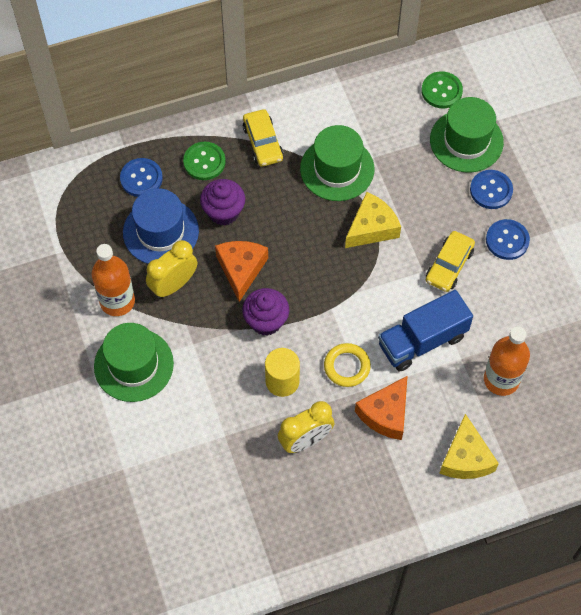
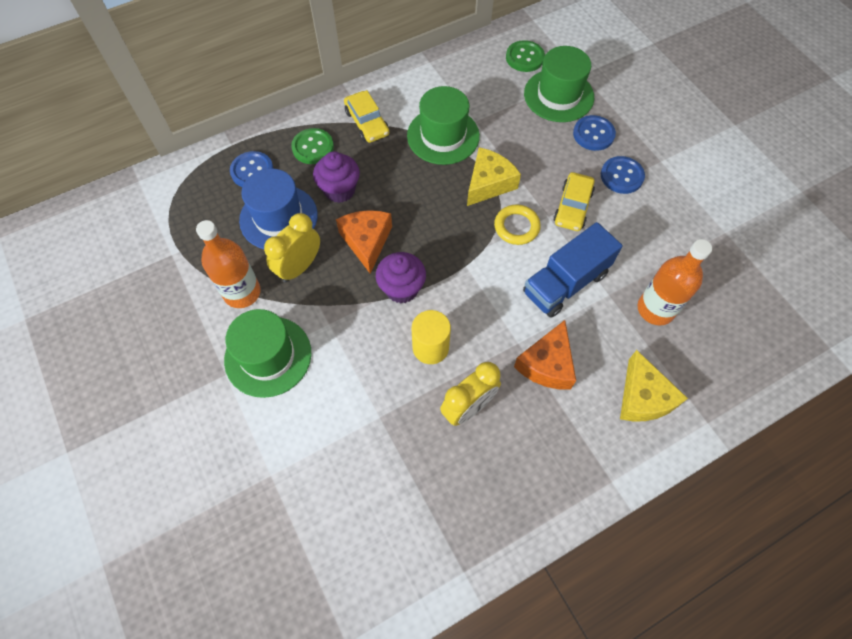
camera: 10 degrees left, 0 degrees up
yellow ring [324,343,371,387] -> yellow ring moved to [494,205,541,245]

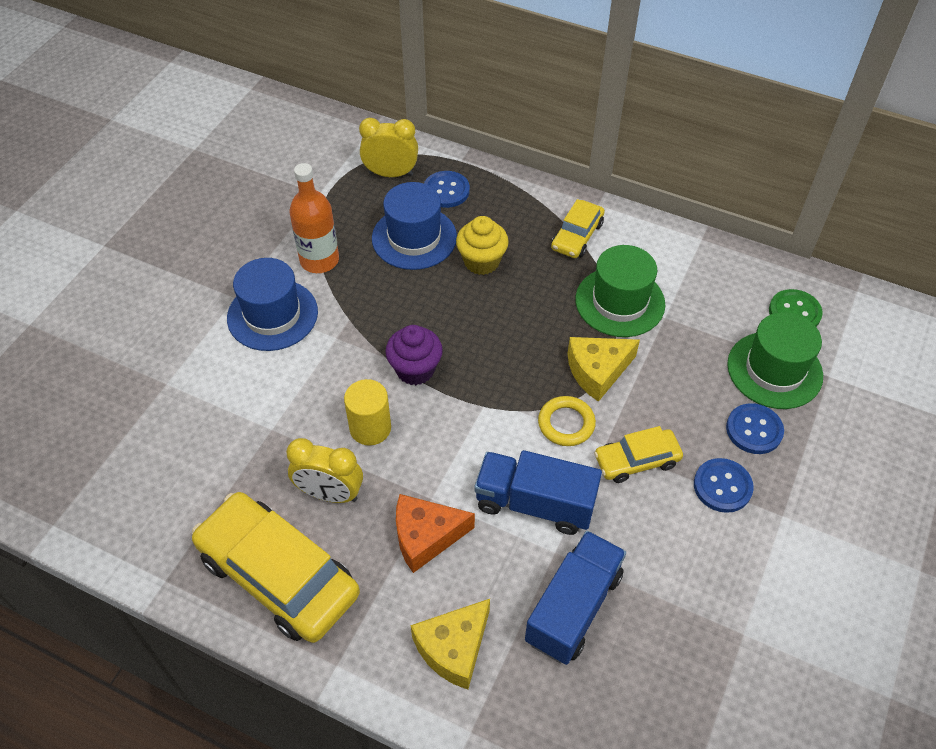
camera: 55 degrees right, 10 degrees down
green hat [224,309,311,398] -> blue hat [227,258,318,351]
yellow clock [264,213,320,283] -> yellow clock moved to [359,118,418,177]
green button [291,128,334,164] -> none
purple cupcake [313,151,360,203] -> yellow cupcake [456,216,509,275]
orange cheese [336,210,392,274] -> none
yellow cheese [467,147,521,206] -> yellow cheese turned 150 degrees clockwise [567,337,640,402]
orange bottle [638,239,712,326] -> blue truck [525,531,626,665]
none -> yellow car [192,492,360,643]

